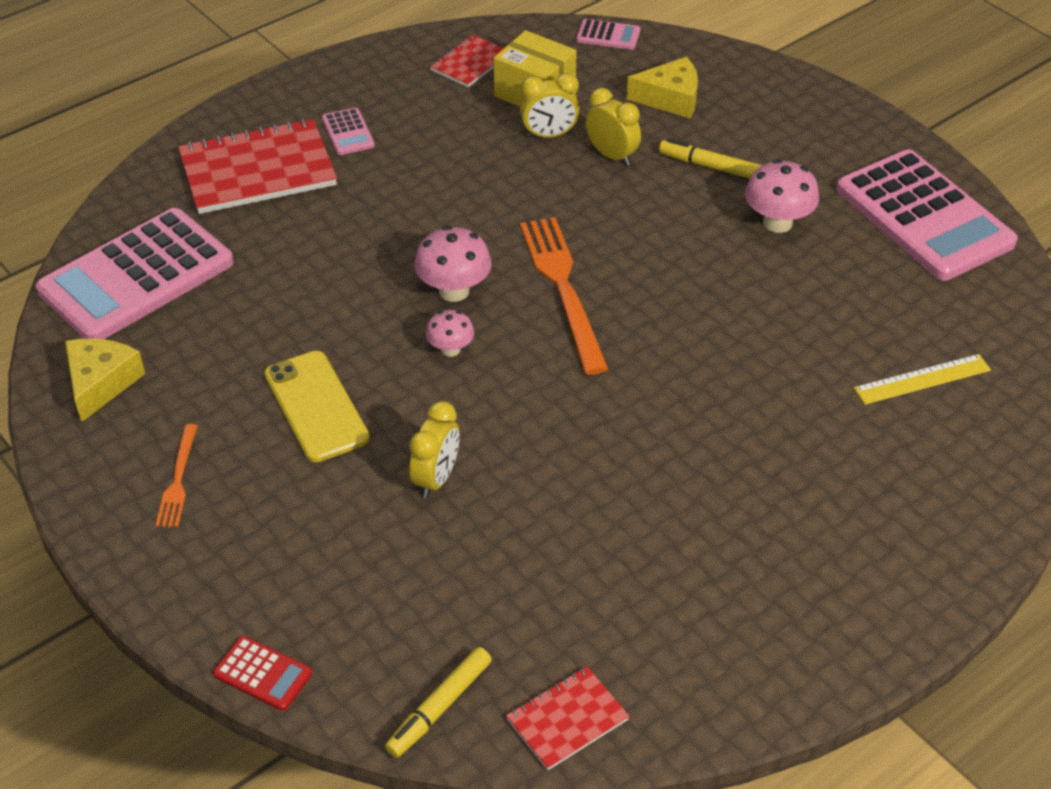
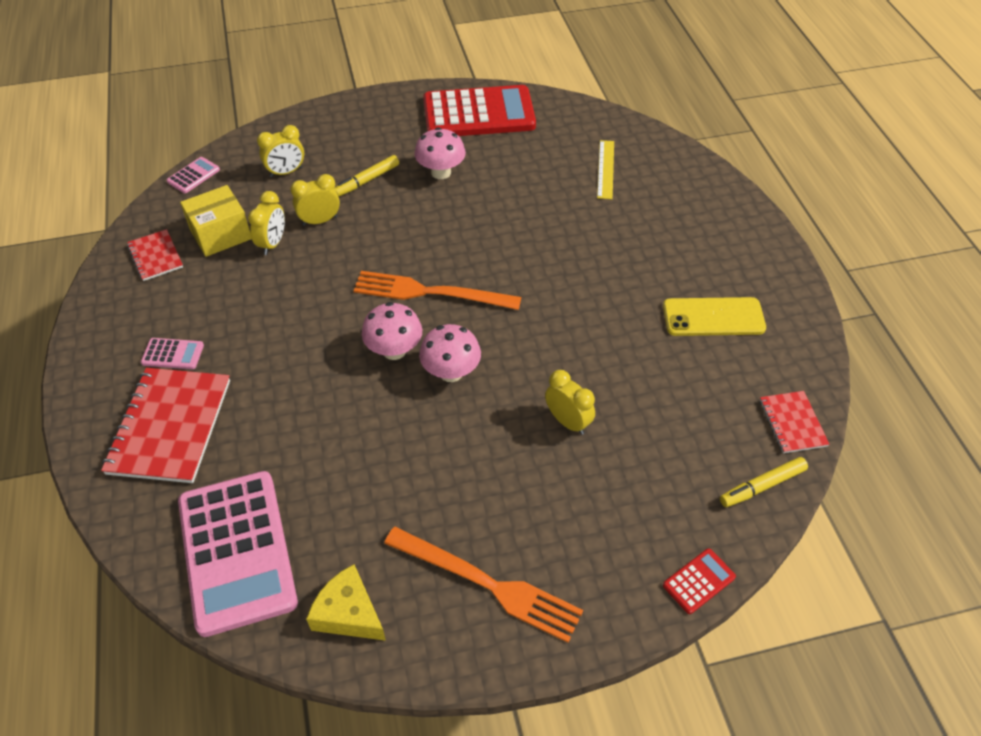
camera: 65 degrees left, 5 degrees up
orange fork [156,424,197,527] -> orange fork [384,527,583,643], size x1.94
yellow phone [264,351,370,462] -> yellow phone moved to [663,297,766,336]
yellow marker [385,647,492,758] -> yellow marker turned 90 degrees clockwise [720,457,808,507]
pink mushroom [426,310,474,357] -> pink mushroom [419,324,481,382], size x1.63
yellow cheese [626,57,698,118] -> yellow clock [257,125,304,177]
pink calculator [836,149,1018,281] -> red calculator [423,85,536,136]

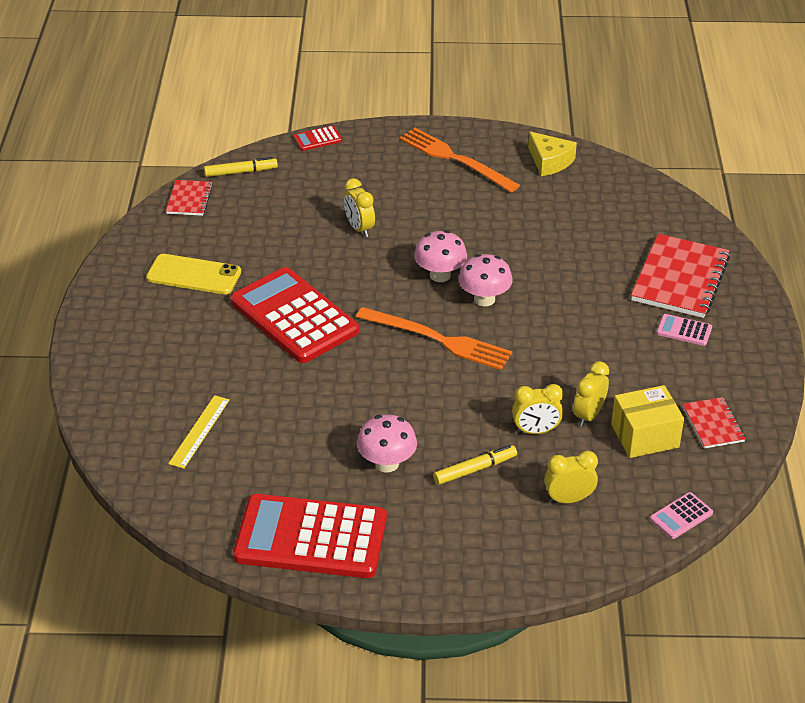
camera: 165 degrees left, 10 degrees down
pink calculator [178,471,298,637] -> none
none -> red calculator [230,267,359,363]

